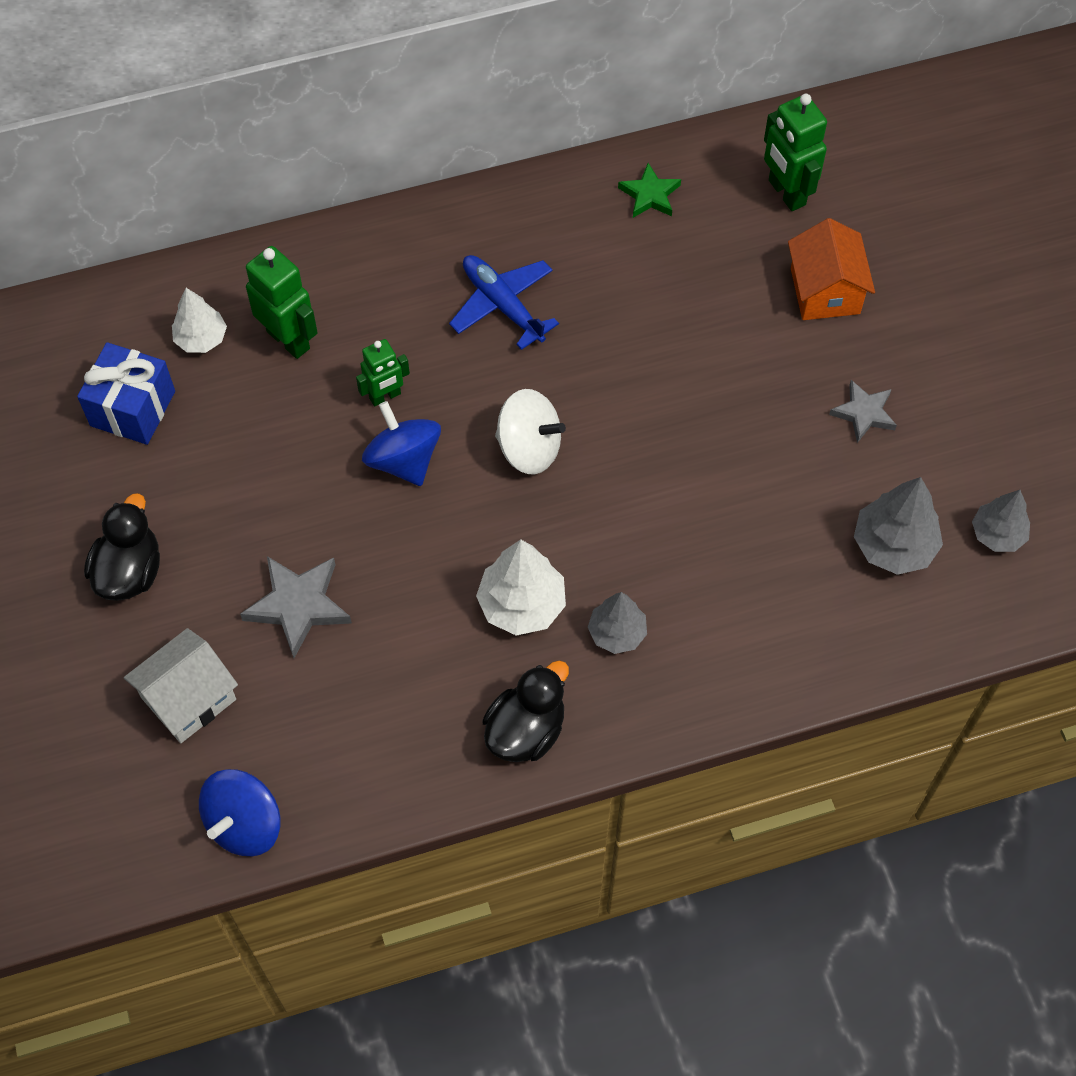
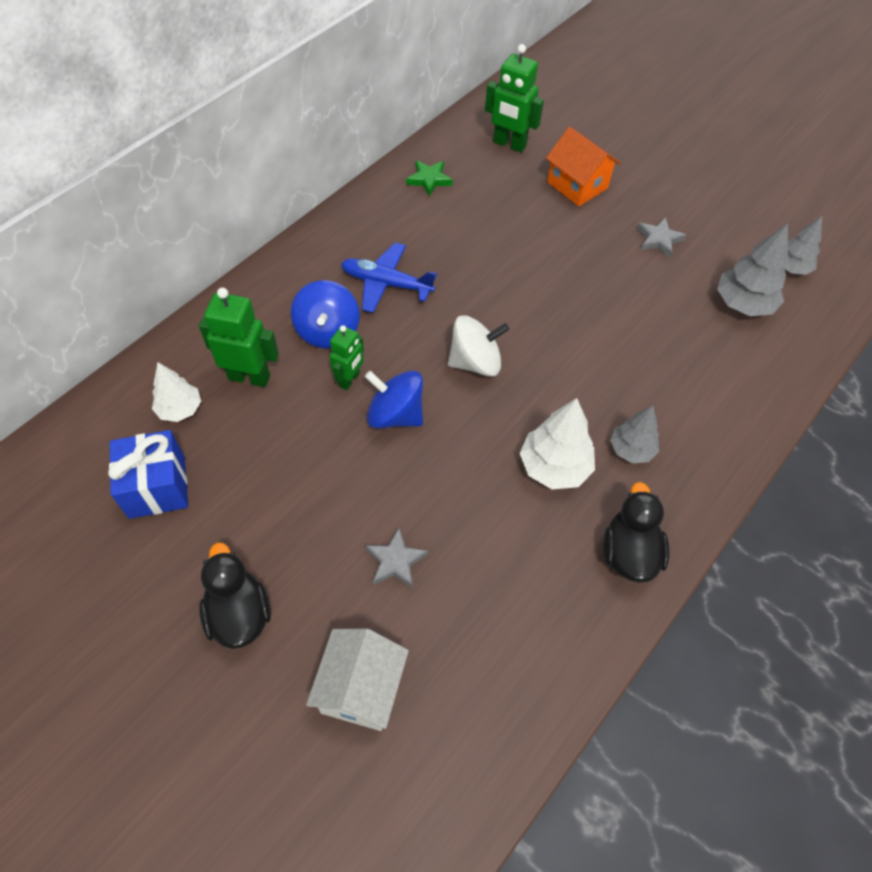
camera: 35 degrees left, 5 degrees down
blue spinning top [199,769,281,856] -> blue spinning top moved to [291,280,360,348]
grey star [240,556,352,658] -> grey star [365,528,428,589], size x0.65

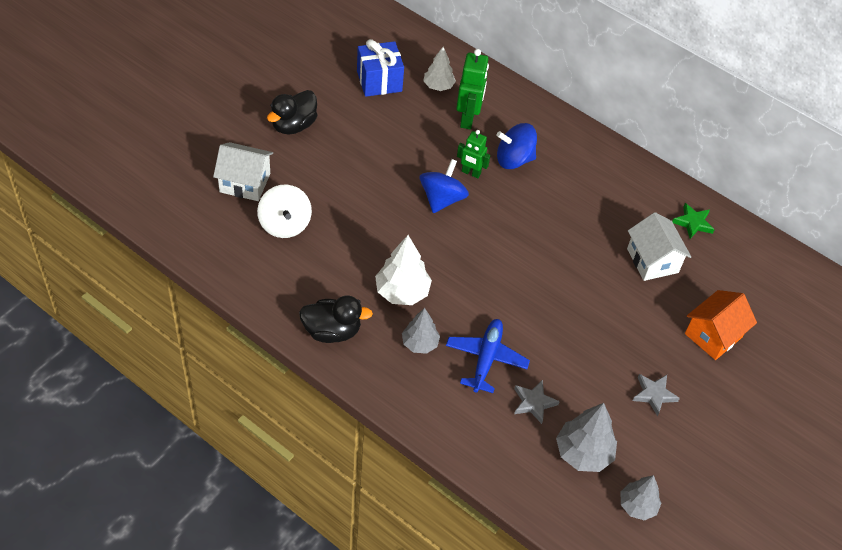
camera: 85 degrees right, 5 degrees down
black duck [199,543,271,649] -> black duck turned 150 degrees clockwise [267,90,318,135]
blue plane [341,242,437,313] -> blue plane moved to [446,319,530,393]
grey star [365,528,428,589] -> grey star moved to [514,380,560,424]
white spinning top [448,315,509,377] -> white spinning top moved to [257,185,312,238]
green robot [485,44,544,152] -> none
none -> white house [627,212,691,281]

